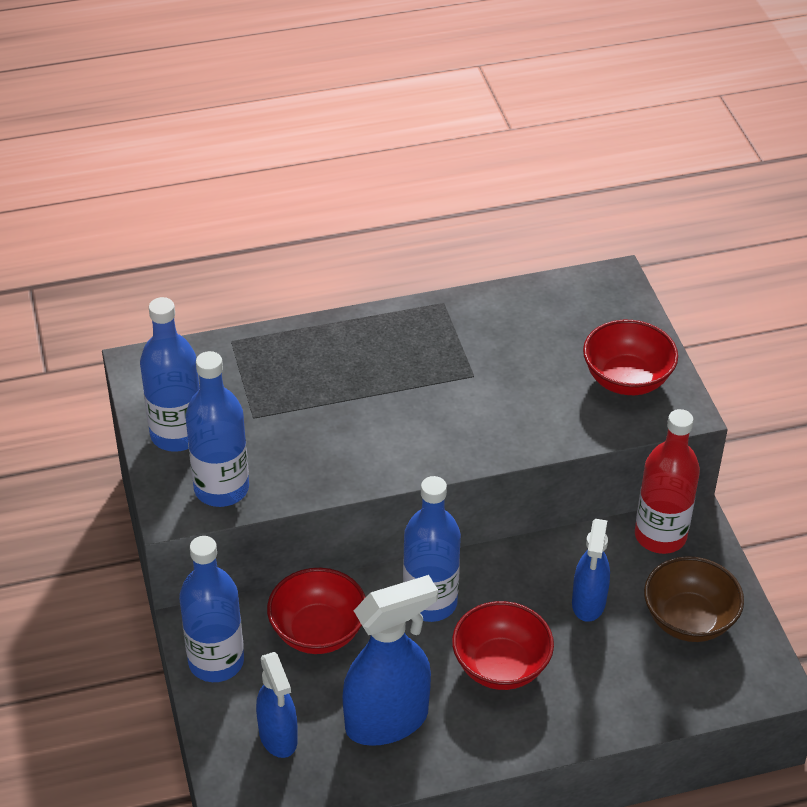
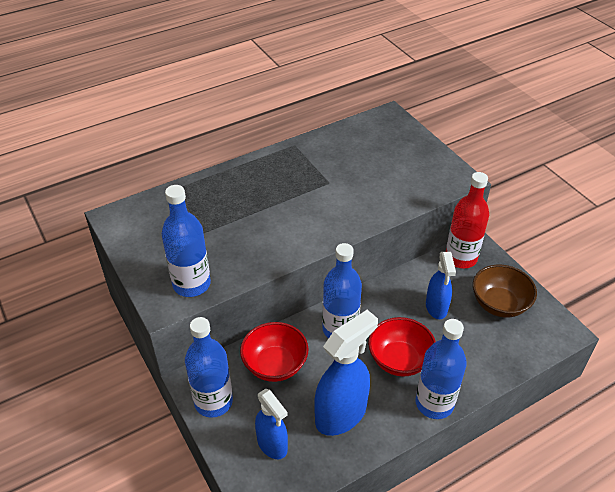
camera: 15 degrees left, 0 degrees up
blue bottle [140,297,200,452] -> blue bottle moved to [416,319,467,419]
red bowl [583,320,678,395] -> none

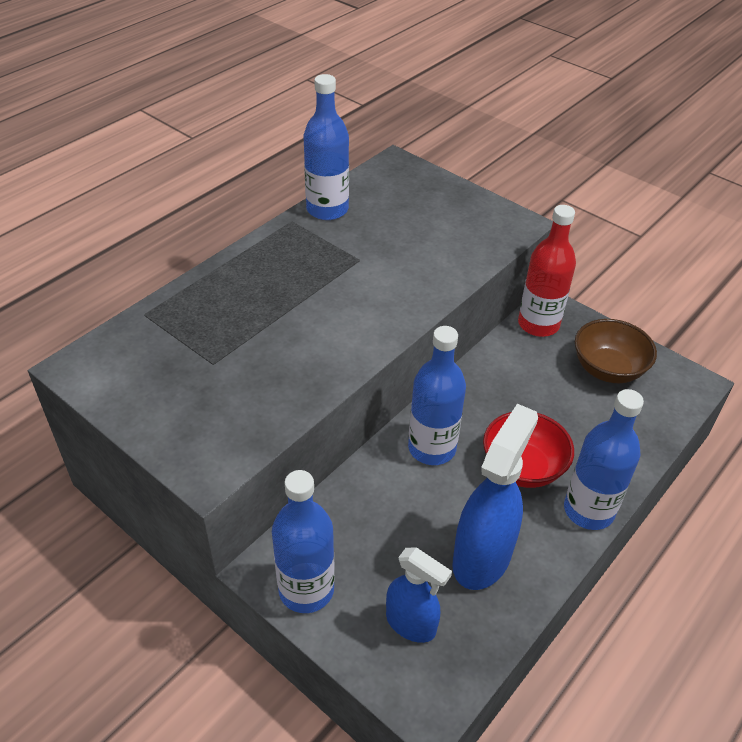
camera: 20 degrees left, 0 degrees up
blue bottle [161,185,211,297] -> blue bottle moved to [303,74,349,220]
red bowl [240,322,309,382] -> none
blue spray bottle [426,252,456,319] -> none

